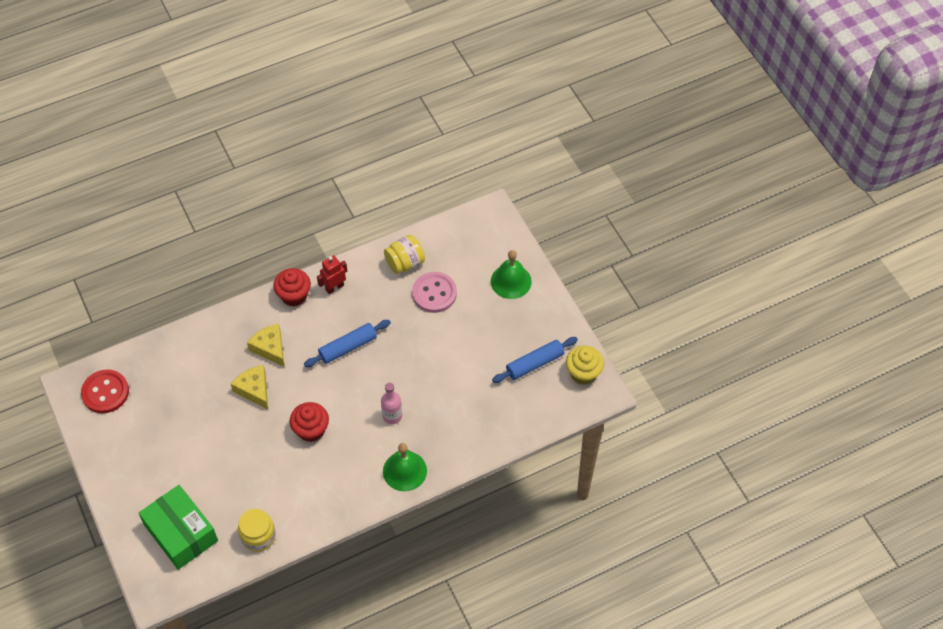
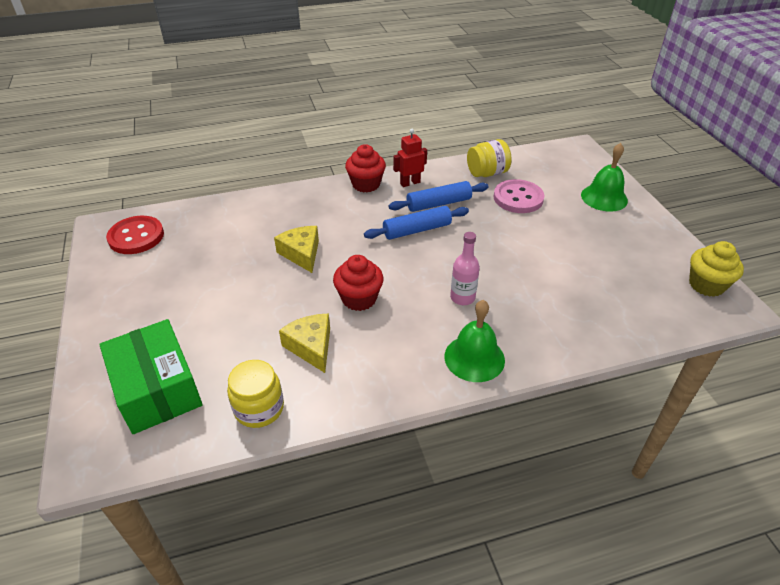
camera: 10 degrees right, 15 degrees down
yellow cheese [247,324,284,367] -> yellow cheese moved to [279,314,330,373]
blue rolling pin [492,337,578,383] -> blue rolling pin moved to [389,181,489,212]

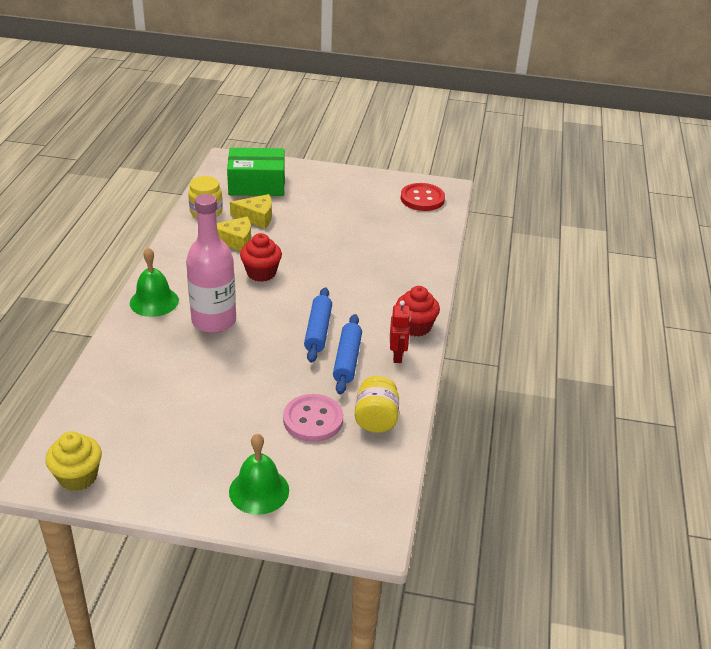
camera: 115 degrees right, 5 degrees down
yellow cheese [274,226,319,273] -> yellow cheese moved to [230,194,272,228]
pink bottle [450,232,480,305] -> pink bottle [186,194,236,333], size x1.97

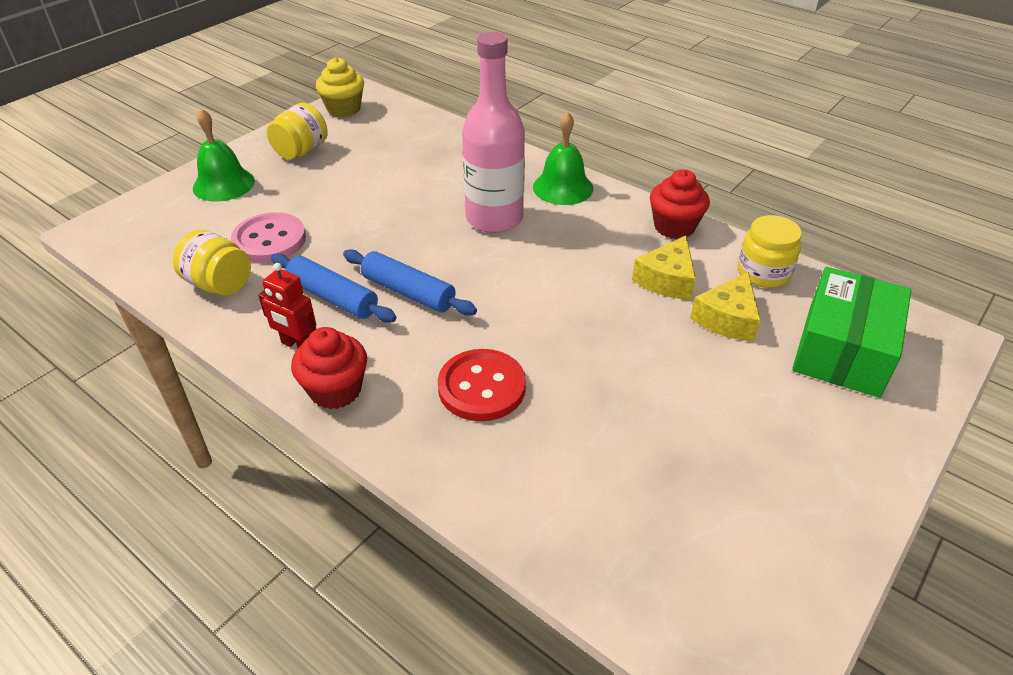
camera: 120 degrees right, 5 degrees up
red cupcake [240,233,282,282] -> red cupcake moved to [650,169,710,239]
red button [401,183,445,211] -> red button moved to [438,349,526,421]
none -> yellow jar [267,103,328,160]

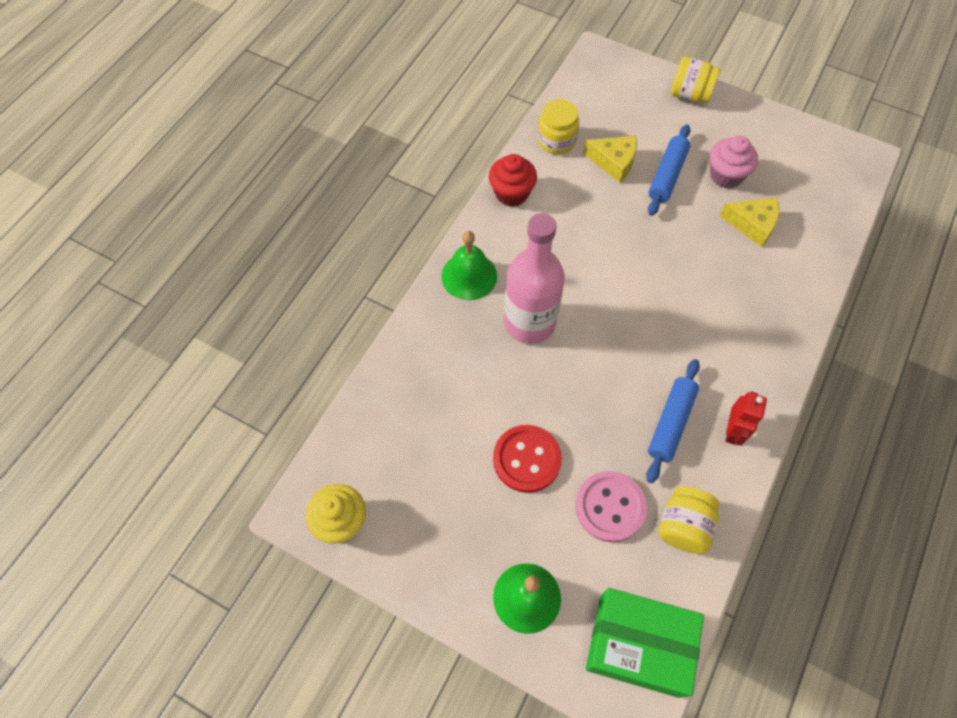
camera: 100 degrees left, 20 degrees up
yellow jar [267,103,328,160] -> yellow jar moved to [671,56,720,103]
red cupcake [291,327,367,409] -> none
blue rolling pin [343,249,477,315] -> blue rolling pin moved to [648,124,690,216]
red button [438,349,526,421] -> red button moved to [493,425,562,493]
yellow cheese [632,236,696,300] -> yellow cheese moved to [720,197,779,247]
green box [792,267,911,398] -> green box moved to [586,588,704,698]
none -> pink cupcake [710,136,758,188]

